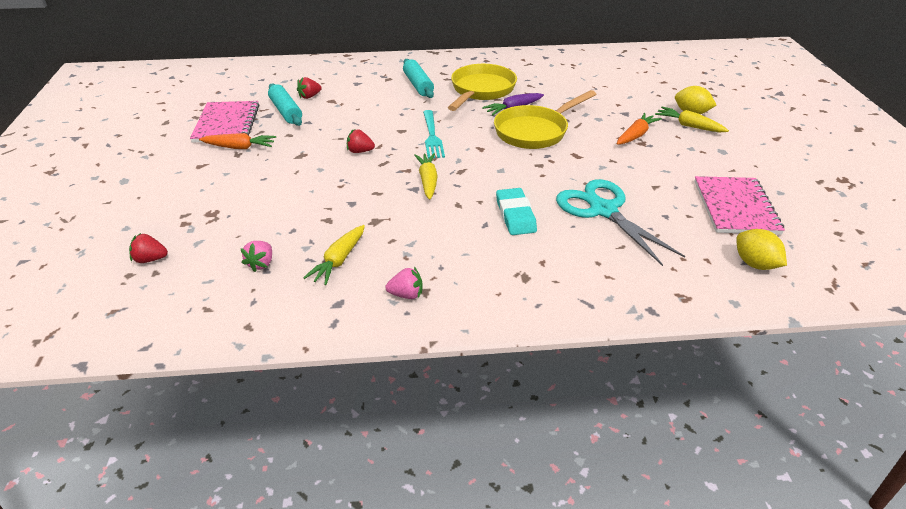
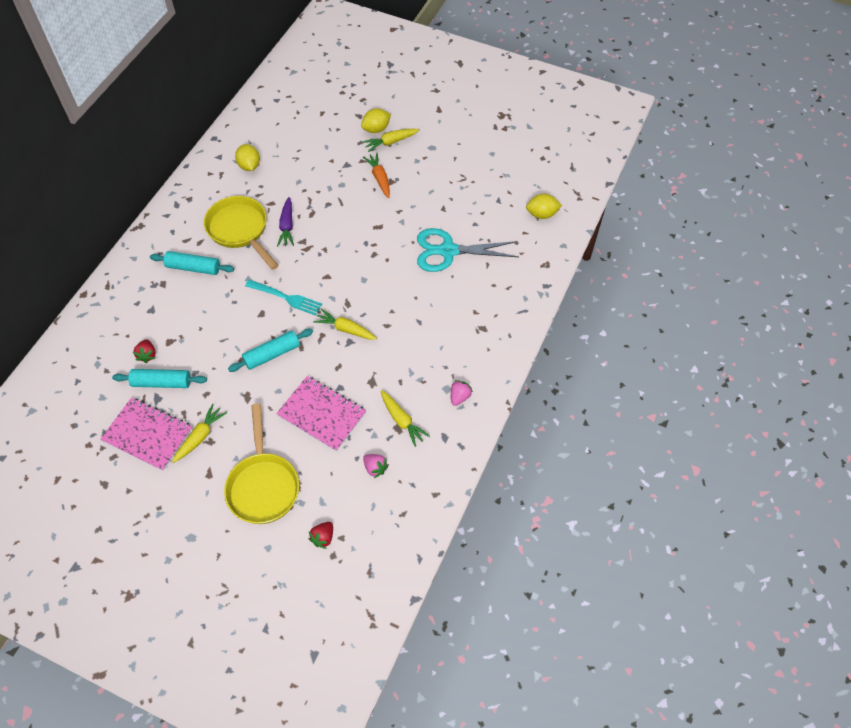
camera: 60 degrees left, 20 degrees up
orange carrot [199,133,276,149] -> yellow carrot [172,404,227,463]
red strawberry [347,129,375,153] -> turquoise rolling pin [228,329,313,372]
yellow pan [494,90,596,149] -> yellow pan moved to [224,404,299,524]
turquoise eraser [496,188,537,235] -> none
pink notebook [694,176,785,235] -> pink notebook moved to [276,376,366,452]
none -> yellow lemon [235,144,260,171]

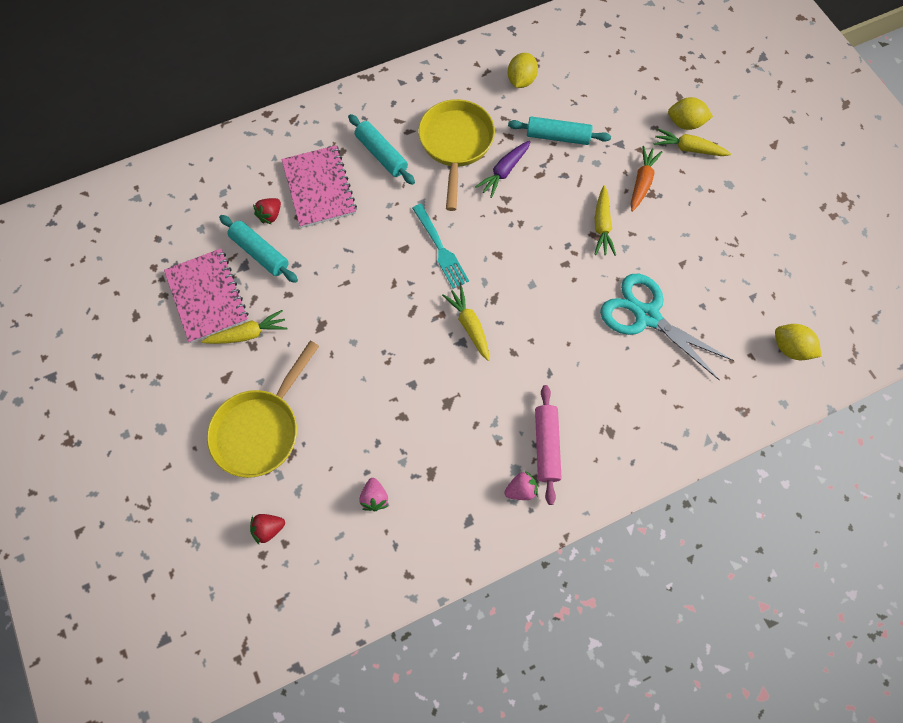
camera: 40 degrees right, 10 degrees up
turquoise rolling pin [228,329,313,372] -> turquoise rolling pin moved to [508,116,611,145]
pink notebook [276,376,366,452] -> pink notebook moved to [282,145,357,228]
yellow carrot [381,390,430,447] -> yellow carrot moved to [594,185,616,256]
none -> pink rolling pin [535,385,562,505]

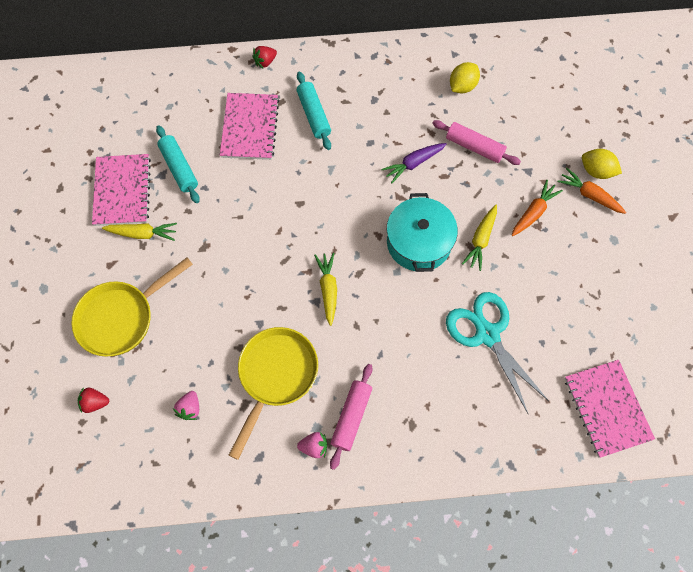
camera: 20 degrees right, 0 degrees up
red strawberry [253,198,281,224] -> red strawberry moved to [252,46,277,68]
turquoise fork [412,204,469,289] -> none
yellow pan [418,99,495,211] -> yellow pan moved to [229,327,318,460]
turquoise rolling pin [508,116,611,145] -> pink rolling pin [432,120,521,165]
yellow carrot [654,128,731,156] -> orange carrot [557,168,626,214]
yellow lemon [775,324,822,360] -> pink notebook [564,360,655,458]
none -> turquoise pot [387,193,458,272]

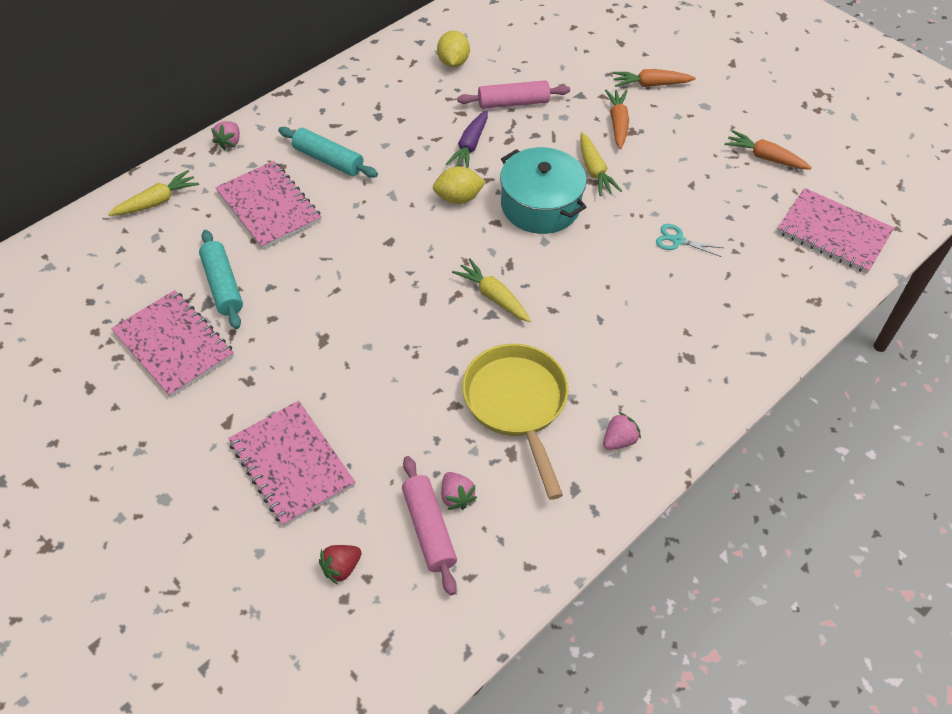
camera: 40 degrees left, 15 degrees down
yellow pan [71,257,193,357] -> pink notebook [228,401,355,526]
yellow carrot [102,223,177,241] -> yellow carrot moved to [108,170,199,216]
turquoise rolling pin [156,125,200,203] -> turquoise rolling pin turned 45 degrees clockwise [199,230,243,329]
red strawberry [252,46,277,68] -> pink strawberry [211,121,240,151]
pink rolling pin [330,364,372,470] -> pink rolling pin moved to [402,456,457,595]
turquoise scissors [446,292,549,413] -> turquoise scissors [656,224,723,257], size x0.44
yellow lemon [582,149,622,179] -> yellow lemon moved to [433,166,486,204]
none -> orange carrot [725,130,812,169]

